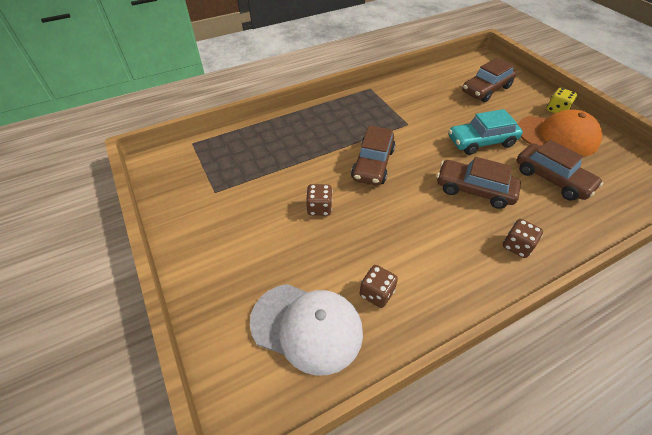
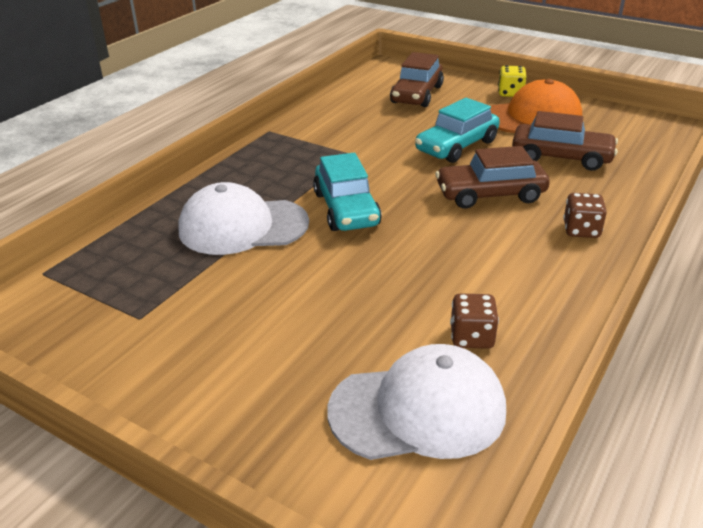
camera: 30 degrees left, 15 degrees down
brown dice [306,184,332,216] -> none
brown car [351,125,395,186] -> turquoise car [313,153,382,231]
none -> white cap [178,182,309,255]

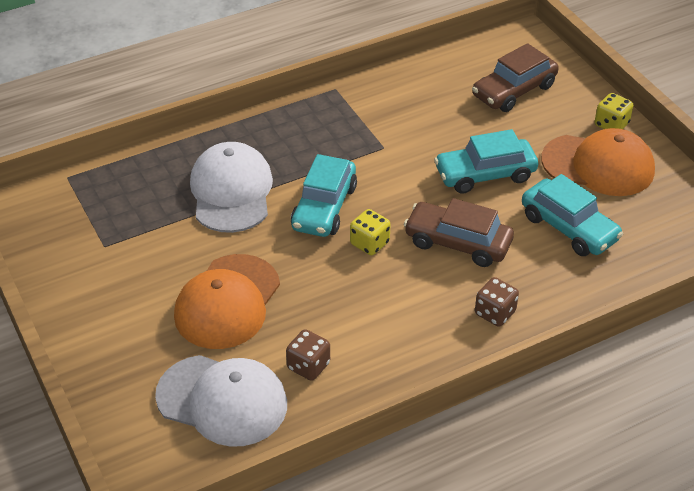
camera: 30 degrees right, 10 degrees up
white cap [178,182,309,255] -> white cap turned 60 degrees clockwise [190,142,273,233]
brown car [512,111,618,171] -> turquoise car [522,174,623,256]
none -> orange cap [174,254,280,349]
none -> yellow dice [350,209,390,255]

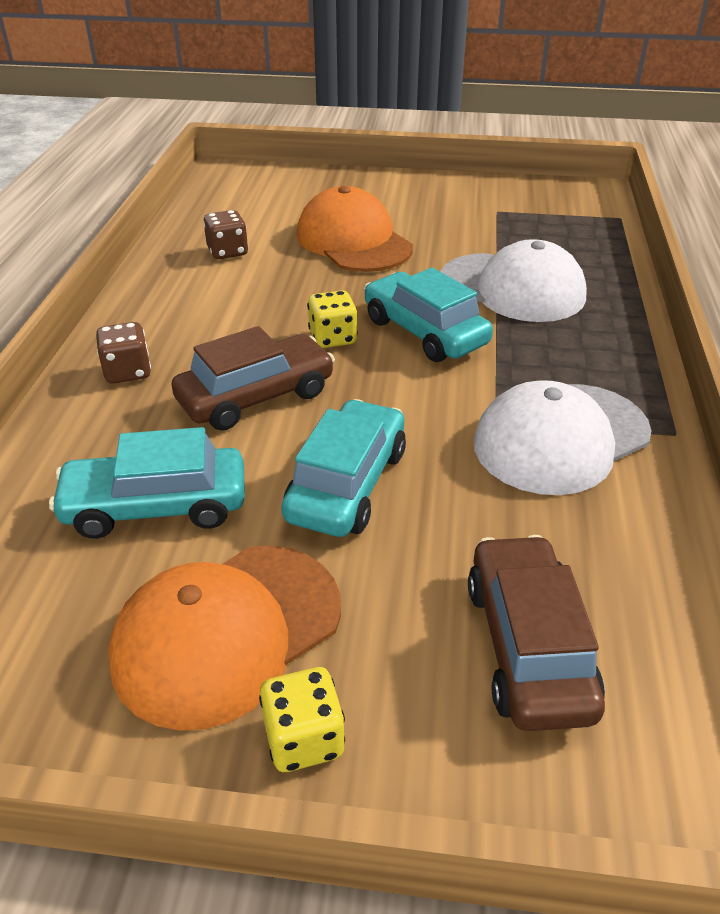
camera: 125 degrees right, 5 degrees down
white cap [155,355,287,447] -> white cap moved to [474,380,651,495]

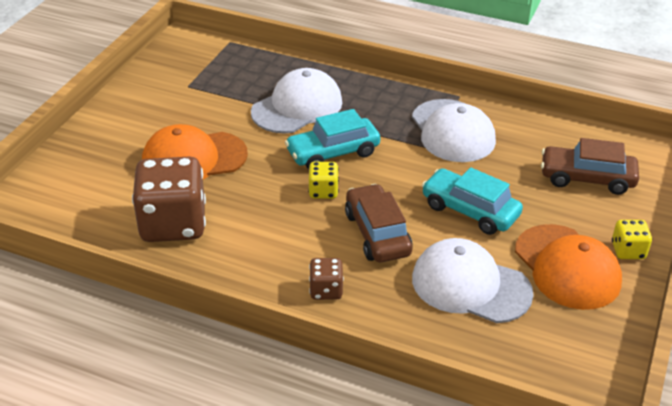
camera: 75 degrees left, 0 degrees up
turquoise car [49,427,245,539] -> white cap [412,238,534,323]
brown dice [203,210,248,259] -> brown dice [132,156,206,242], size x2.14

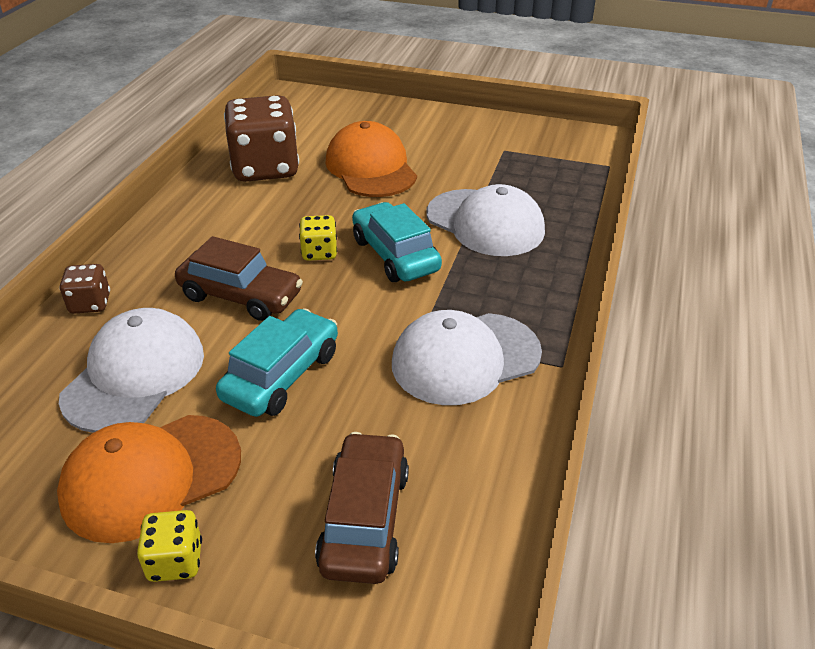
camera: 85 degrees right, 0 degrees up
brown dice [309,258,344,300] -> brown dice moved to [60,264,110,314]
brown car [345,184,413,262] -> brown car turned 45 degrees clockwise [175,236,303,321]

